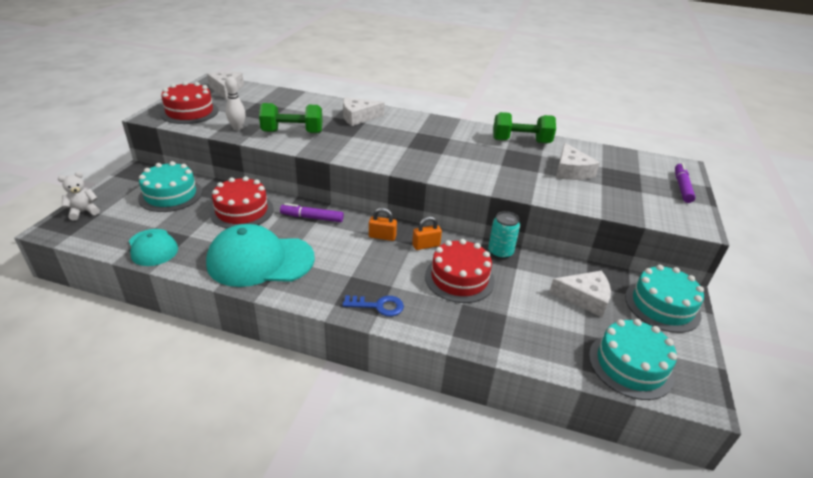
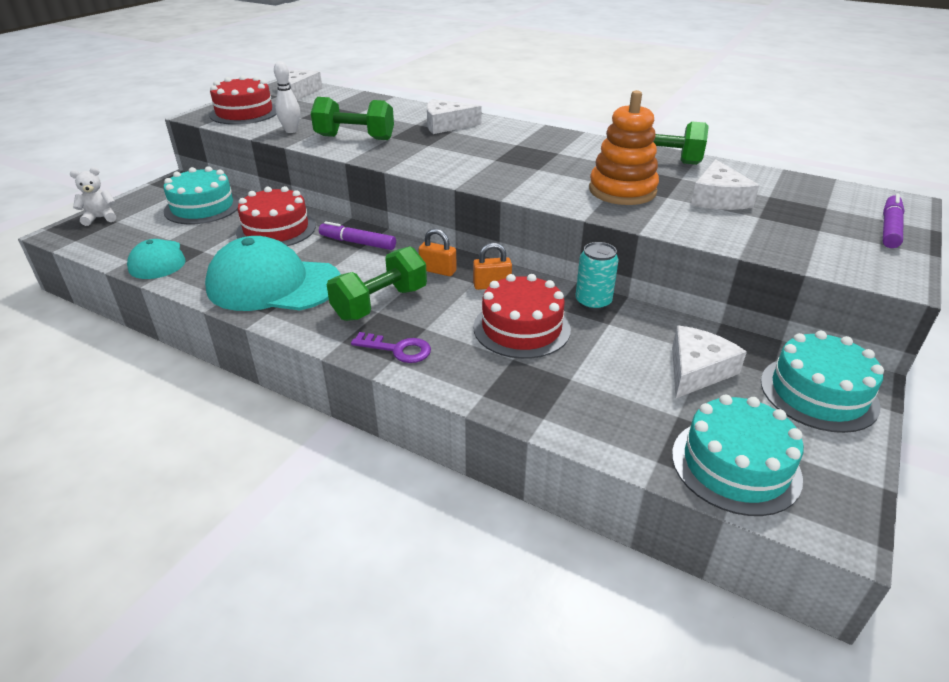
camera: 15 degrees right, 0 degrees up
blue key [343,295,404,316] -> purple key [351,332,431,363]
white cheese [549,271,611,317] -> white cheese turned 75 degrees counterclockwise [672,325,747,398]
none -> green dumbbell [327,246,427,321]
none -> orange stacking toy [589,90,659,205]

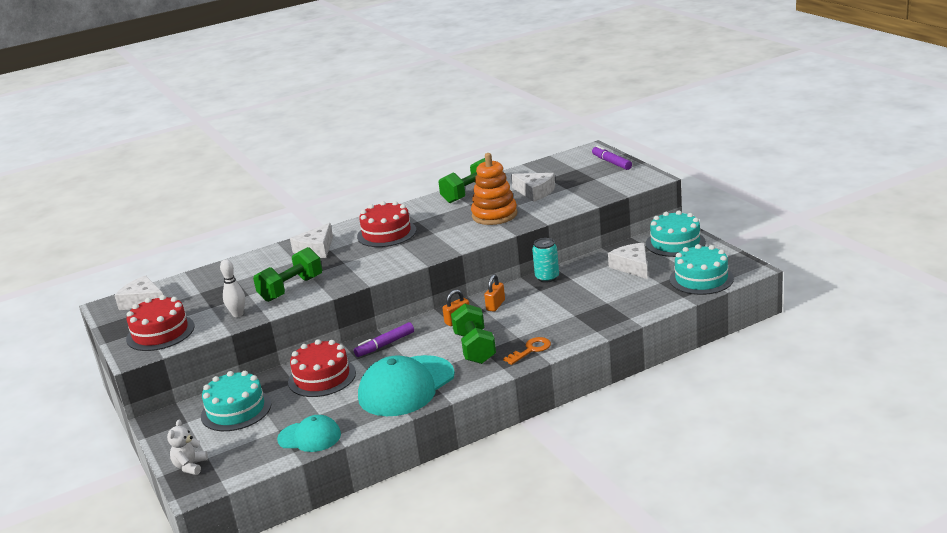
camera: 55 degrees left, 10 degrees down
purple key [351,332,431,363] -> orange key [503,337,551,365]
red cake [473,274,571,359] -> red cake moved to [357,201,416,247]

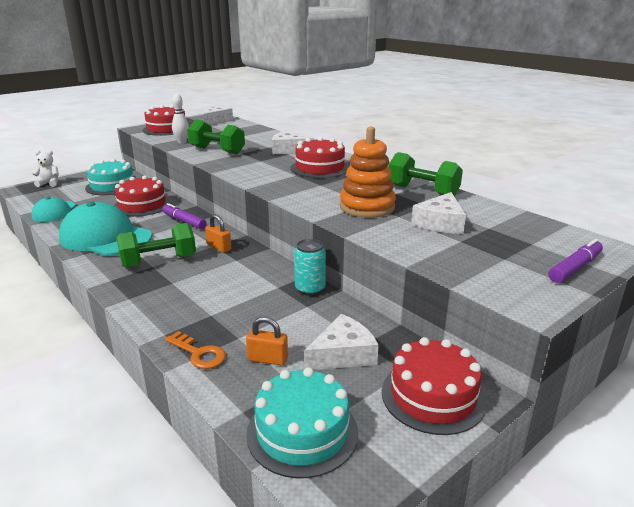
camera: 75 degrees right, 0 degrees up
orange padlock [484,274,505,312] -> orange padlock moved to [246,317,288,366]
orange key [503,337,551,365] -> orange key moved to [165,331,226,369]
turquoise cake [646,211,706,257] -> red cake [382,337,486,435]

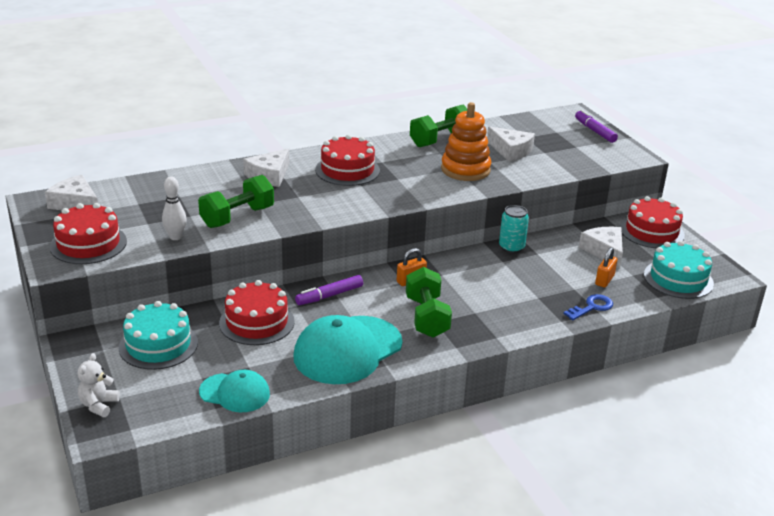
camera: 75 degrees left, 5 degrees up
orange key [165,331,226,369] -> blue key [563,294,613,320]

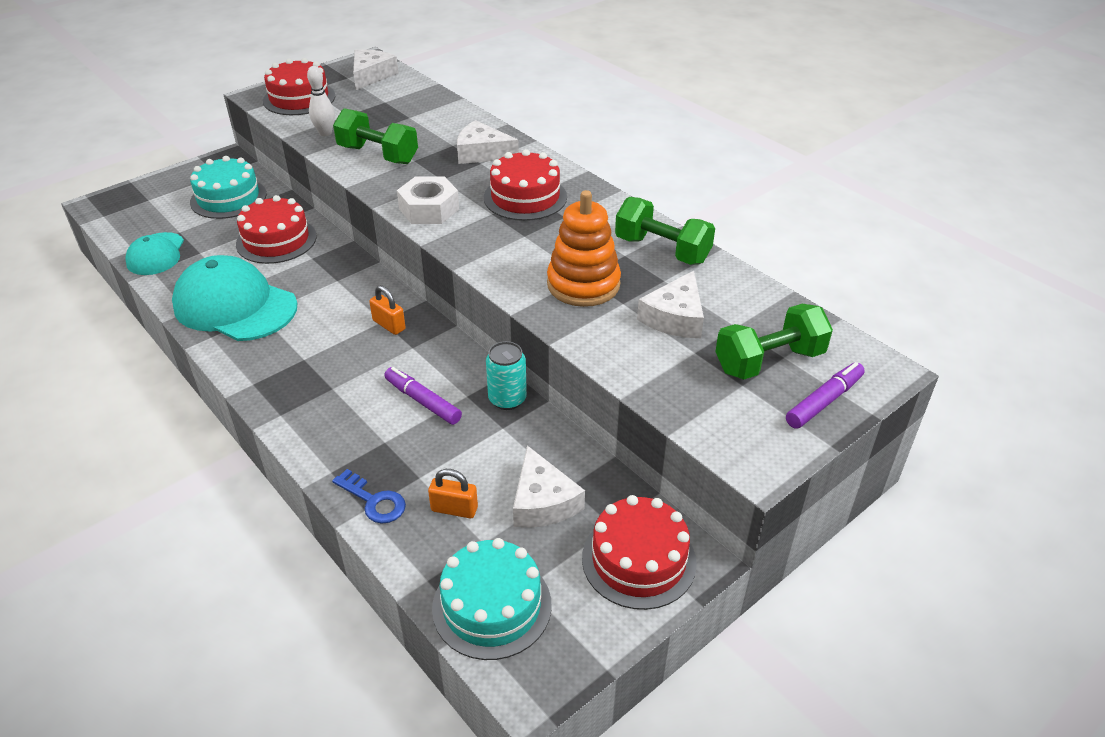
camera: 75 degrees right, 10 degrees up
white teddy bear [78,353,120,417] -> none
purple marker [295,275,363,305] -> purple marker moved to [384,367,462,425]
green dumbbell [406,267,452,338] -> green dumbbell moved to [715,304,833,380]
white cheese [579,227,623,269] -> white cheese turned 105 degrees clockwise [513,445,585,528]
none -> white nut [397,177,459,224]

